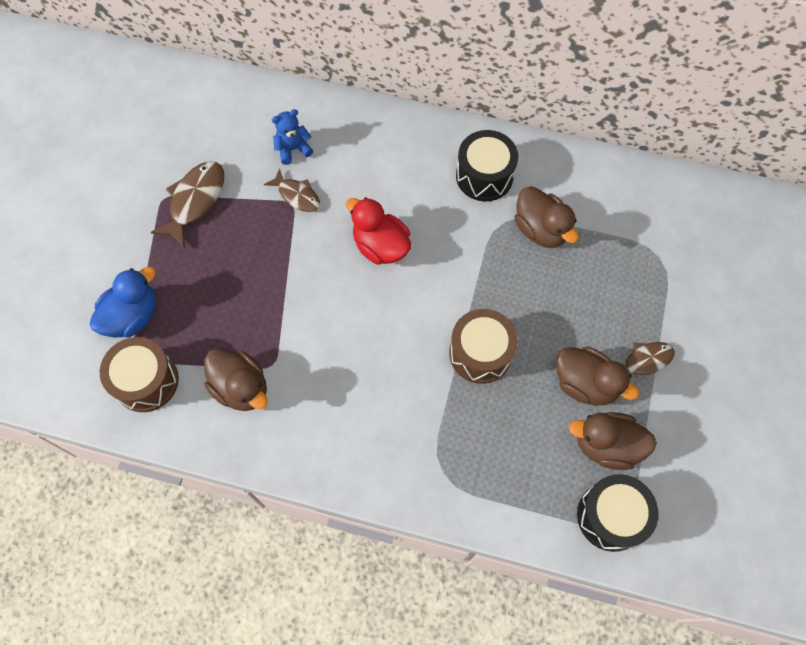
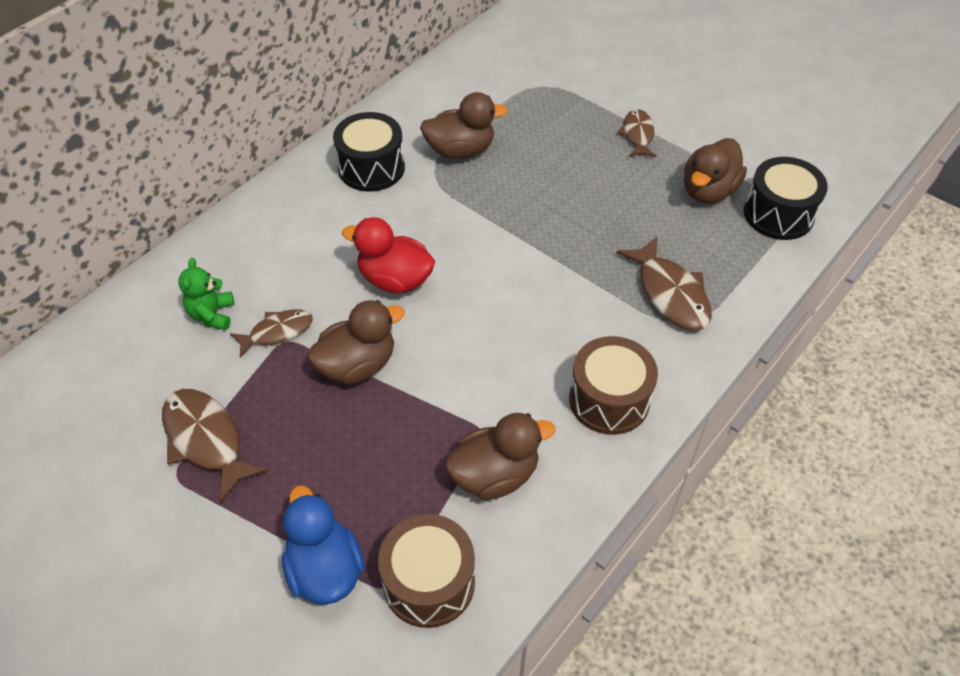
camera: 65 degrees left, 15 degrees down
blue teddy bear [272,109,313,165] -> green teddy bear [178,258,234,330]
red duck [346,197,411,265] -> red duck turned 45 degrees clockwise [342,217,435,294]
brown drum [449,309,518,384] -> brown drum moved to [569,336,658,435]
brown duck [556,347,639,405] -> brown duck moved to [307,300,405,384]
none -> brown fish [616,237,712,331]

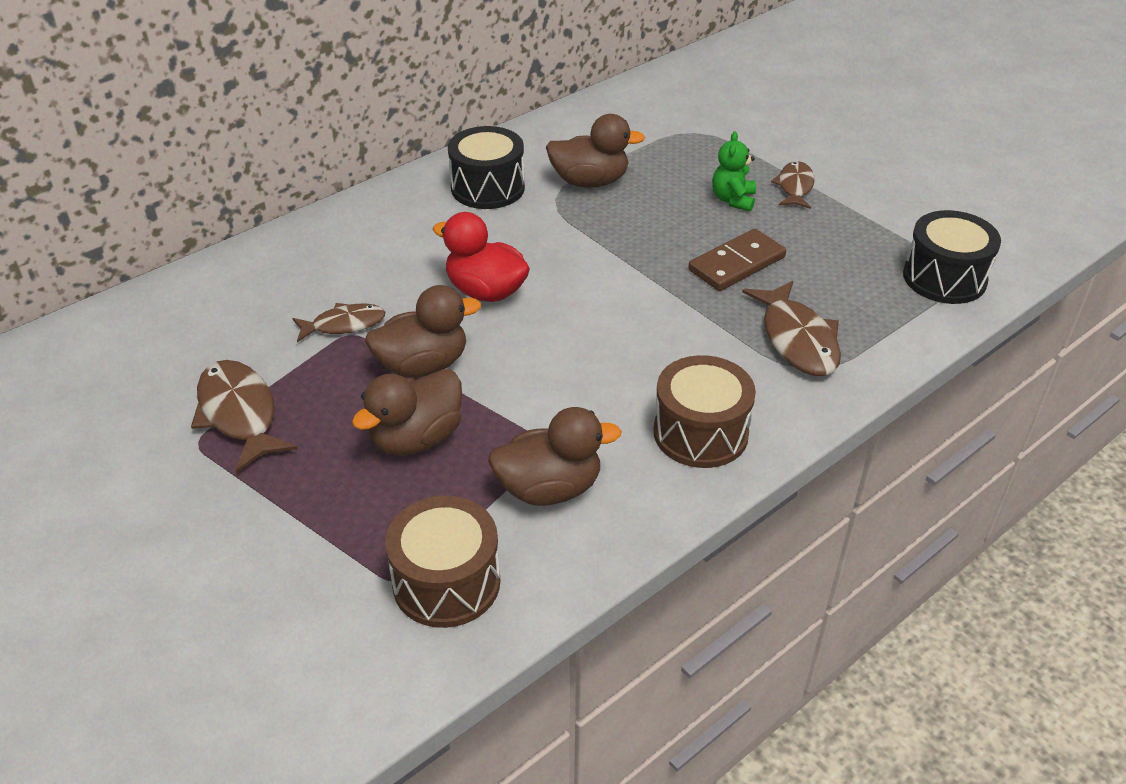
camera: 10 degrees right, 10 degrees down
green teddy bear [178,258,234,330] -> green teddy bear moved to [712,131,756,212]
blue duck [282,485,365,605] -> none
brown duck [684,138,747,203] -> brown duck moved to [352,369,462,456]
none -> brown domino [688,229,786,291]

